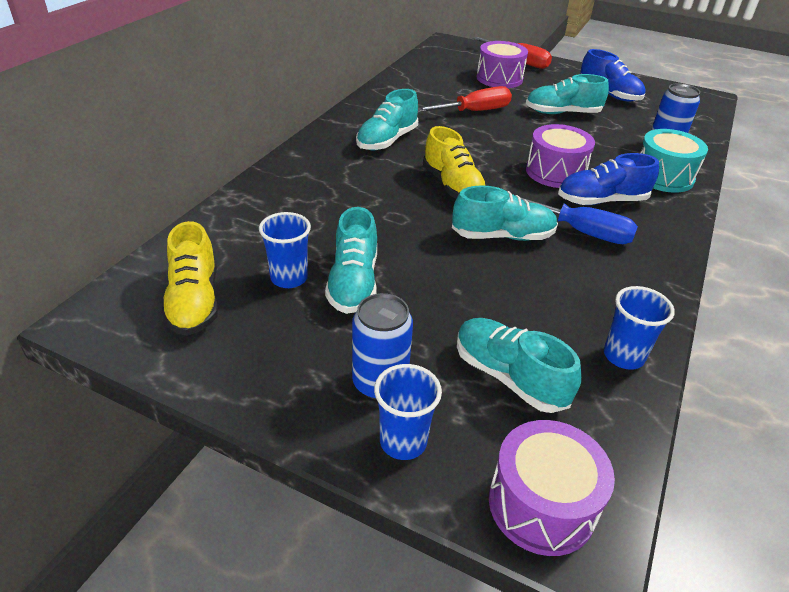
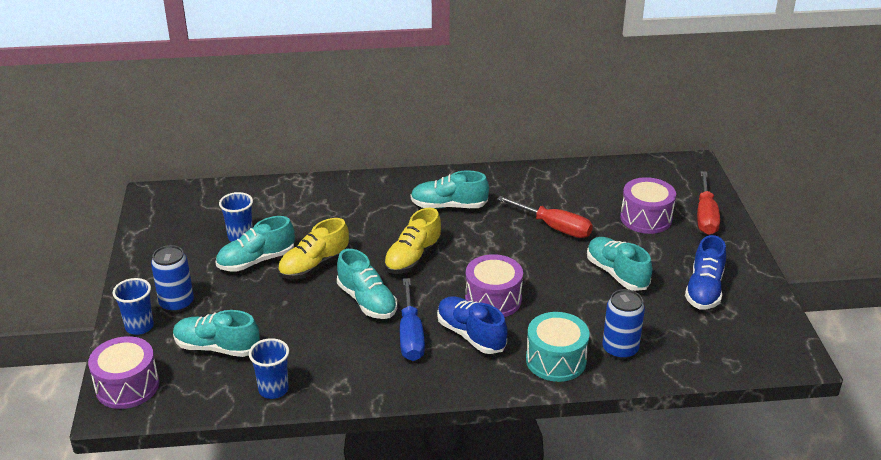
camera: 60 degrees right, 5 degrees down
yellow shoe [161,221,218,336] -> yellow shoe moved to [278,218,350,279]
turquoise shoe [457,318,582,413] -> turquoise shoe turned 90 degrees counterclockwise [173,310,260,357]

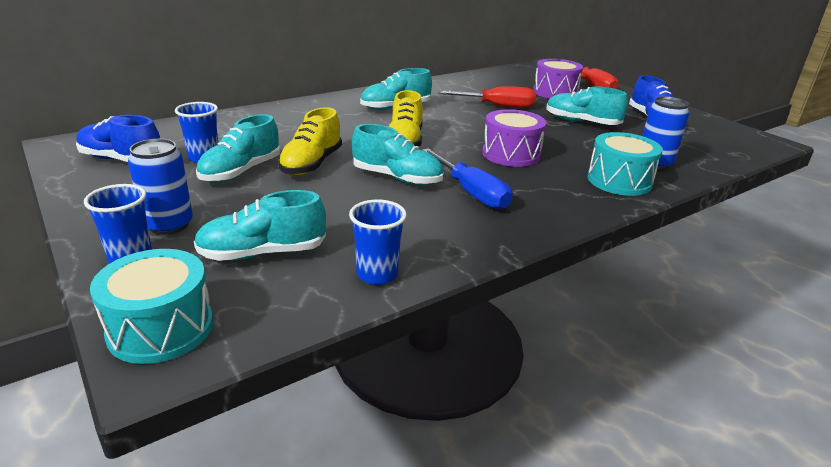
camera: 30 degrees left, 5 degrees down
purple drum [88,336,159,409] -> turquoise drum [90,249,213,364]
blue shoe [437,296,508,354] -> blue shoe moved to [76,115,160,162]

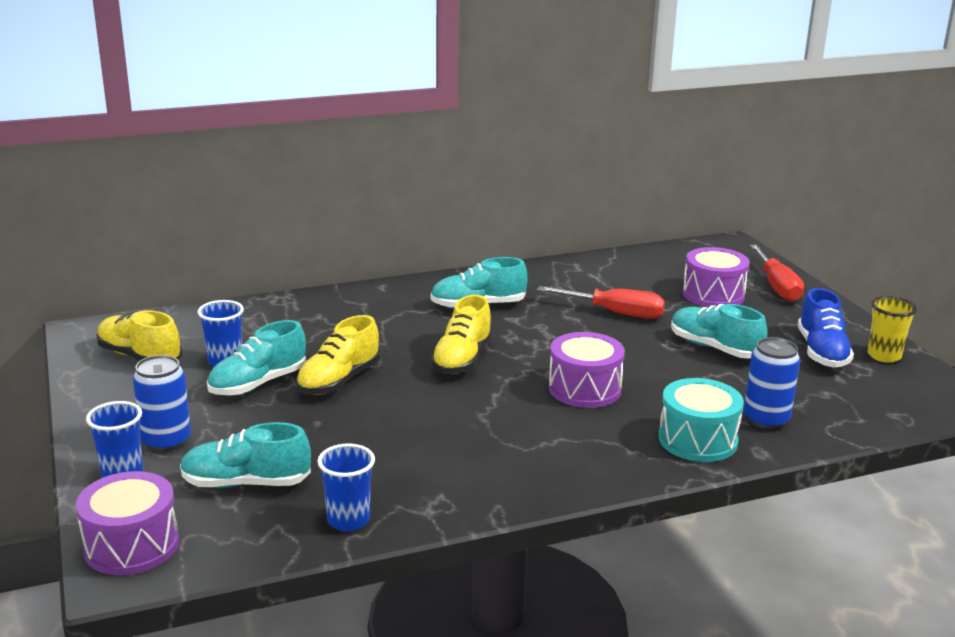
camera: 15 degrees right, 5 degrees down
blue shoe [76,115,160,162] -> yellow shoe [97,310,182,361]
turquoise drum [90,249,213,364] -> purple drum [76,471,179,575]
turquoise shoe [352,124,444,185] -> none
blue screwdriver [423,148,513,210] -> none
none -> yellow cup [867,296,917,363]

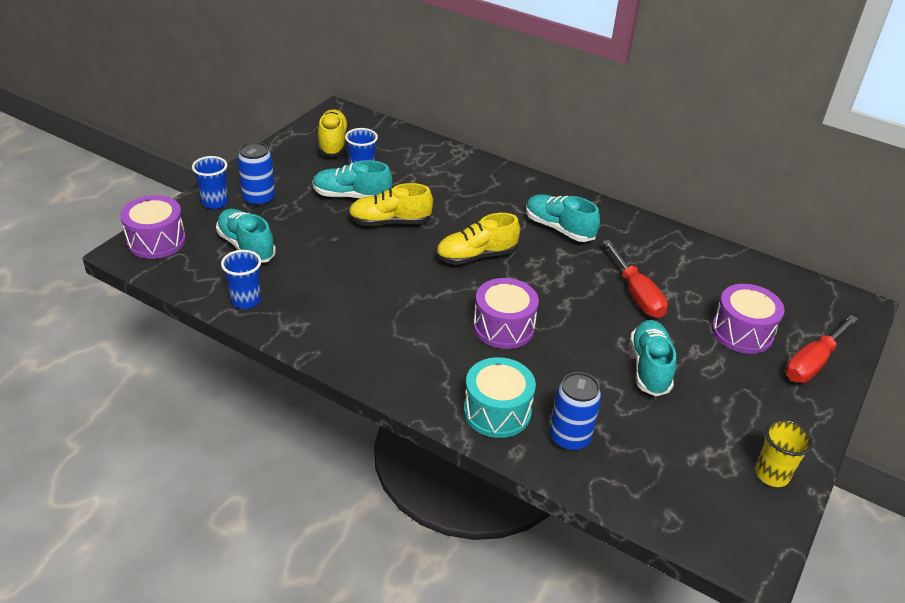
camera: 50 degrees right, 15 degrees up
blue shoe [798,288,854,368] -> none

